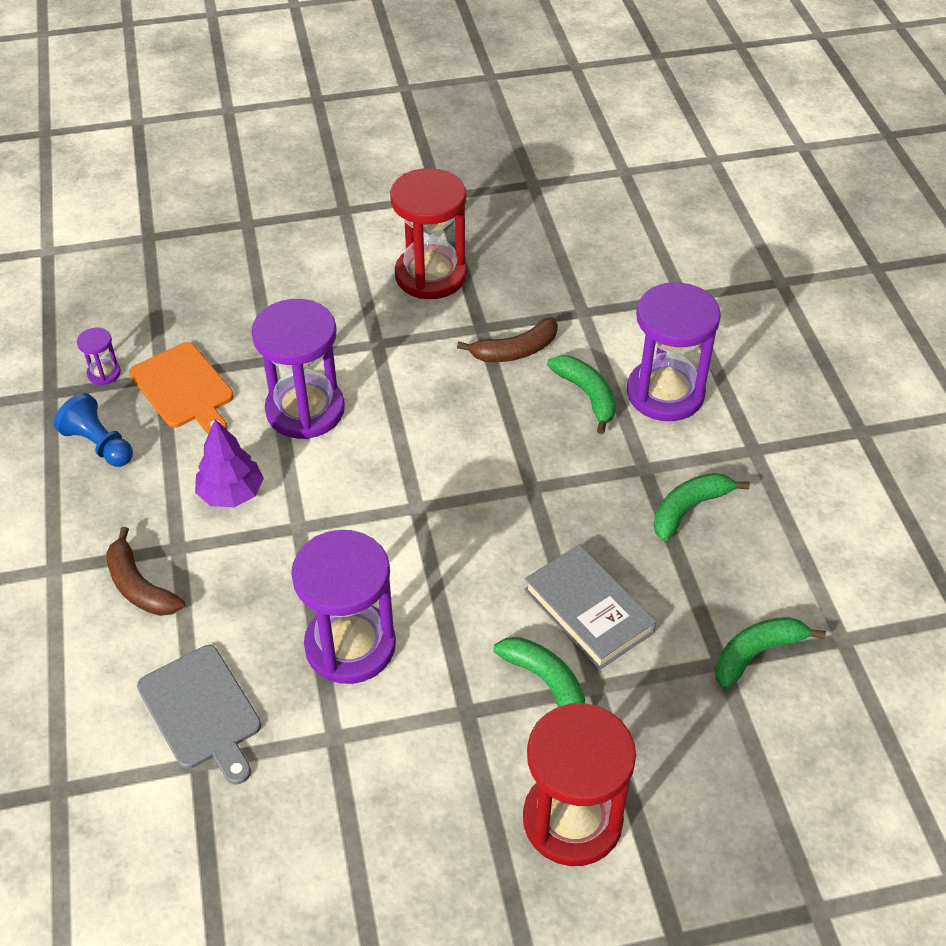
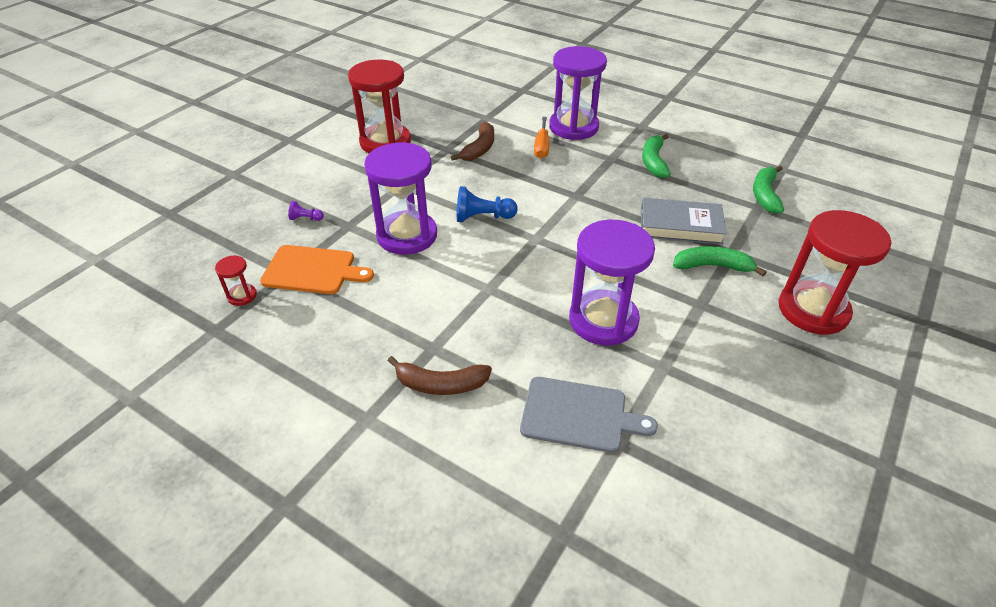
camera: 45 degrees left, 5 degrees down
blue pawn [54,393,133,467] -> blue pawn moved to [457,186,518,222]
purple hourglass [77,328,121,385] -> red hourglass [215,255,257,306]
purple tree [195,419,264,507] -> none
green banana [547,355,616,434] -> orange screwdriver [534,117,549,159]
none -> purple pawn [288,201,324,221]

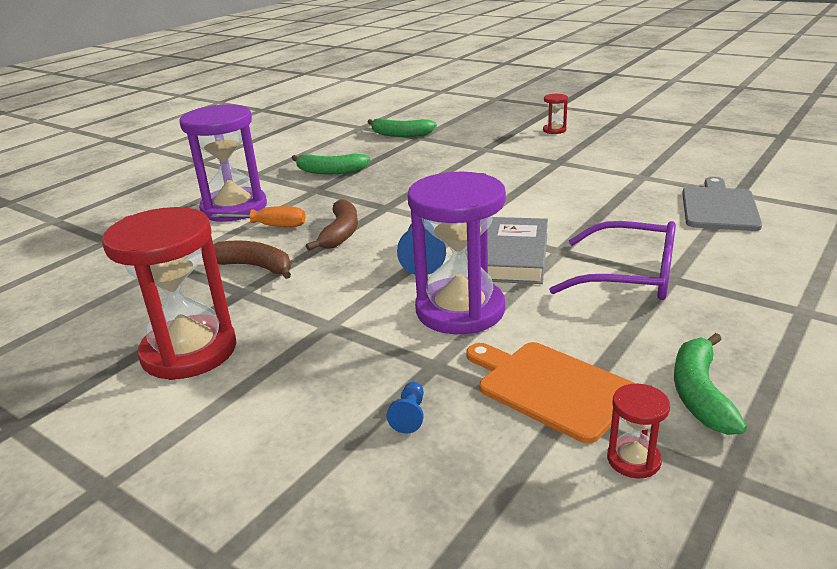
camera: 85 degrees left, 15 degrees down
orange cutting board [260,245,374,294] -> orange cutting board turned 60 degrees counterclockwise [466,342,635,443]
purple pawn [288,201,324,221] -> blue pawn [387,382,424,434]
brown banana [388,356,492,395] -> brown banana moved to [306,199,358,251]
purple hourglass [569,220,655,345] -> none
grey book [641,198,727,245] -> grey book moved to [487,217,548,284]
green banana [673,246,766,276] -> green banana moved to [674,333,747,435]
red hourglass [779,210,891,335] -> red hourglass [543,94,568,134], size x0.43
none -> purple glasses [549,221,676,300]

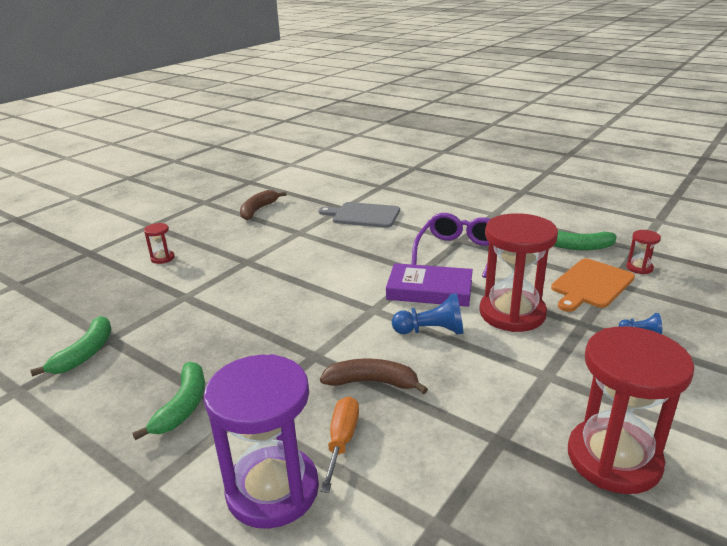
camera: 90 degrees left, 0 degrees up
brown banana [213,241,291,279] -> brown banana moved to [240,190,286,220]
purple hourglass [408,172,506,334] -> red hourglass [479,213,558,332]
grey book [487,217,548,284] -> purple book [386,263,473,307]

